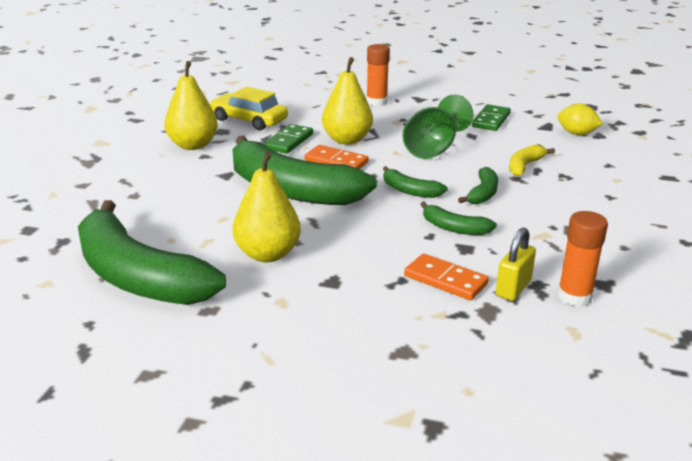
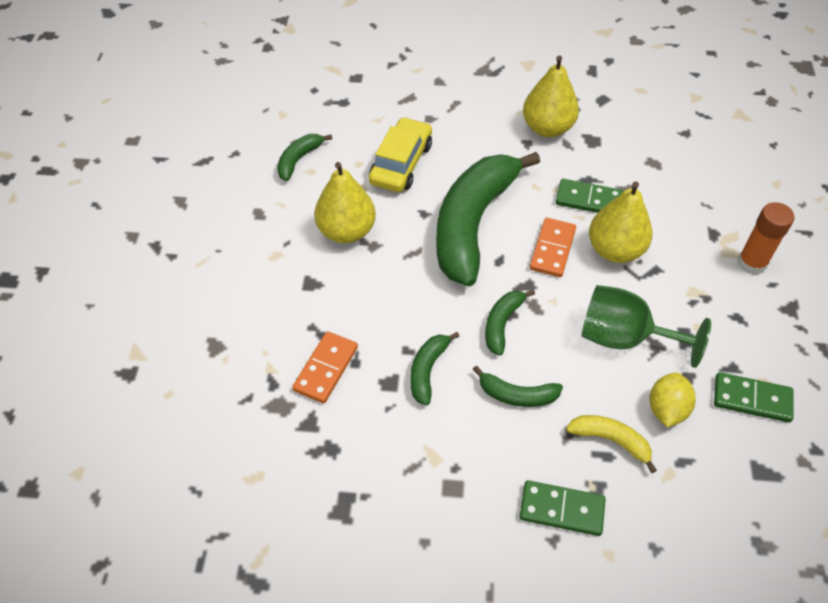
camera: 80 degrees right, 25 degrees up
green banana [78,200,226,305] -> green banana [277,134,332,181], size x0.43
yellow car [210,87,288,130] -> yellow car moved to [369,117,432,192]
yellow padlock [496,227,536,301] -> none
yellow lemon [557,103,603,135] -> yellow lemon moved to [650,372,696,428]
orange glue stick [557,211,608,307] -> none
none -> green domino [520,480,606,536]

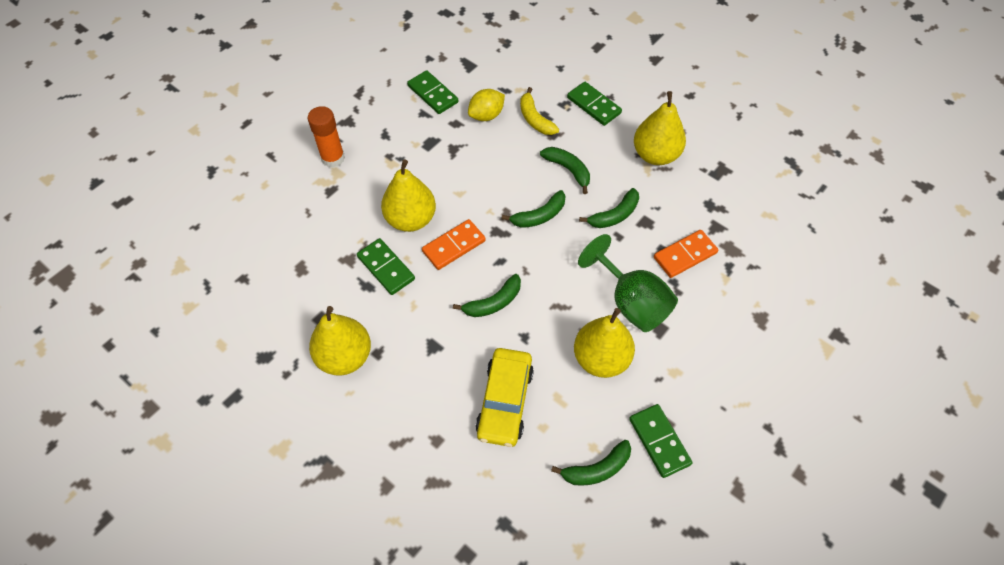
camera: 145 degrees left, 5 degrees up
yellow car [369,117,432,192] -> yellow car turned 45 degrees counterclockwise [475,348,534,447]
green banana [436,152,540,286] -> green banana [453,274,521,317], size x0.43
green goblet [582,285,711,368] -> green goblet moved to [578,234,678,332]
none -> green domino [629,404,693,478]
none -> yellow pear [634,91,686,165]

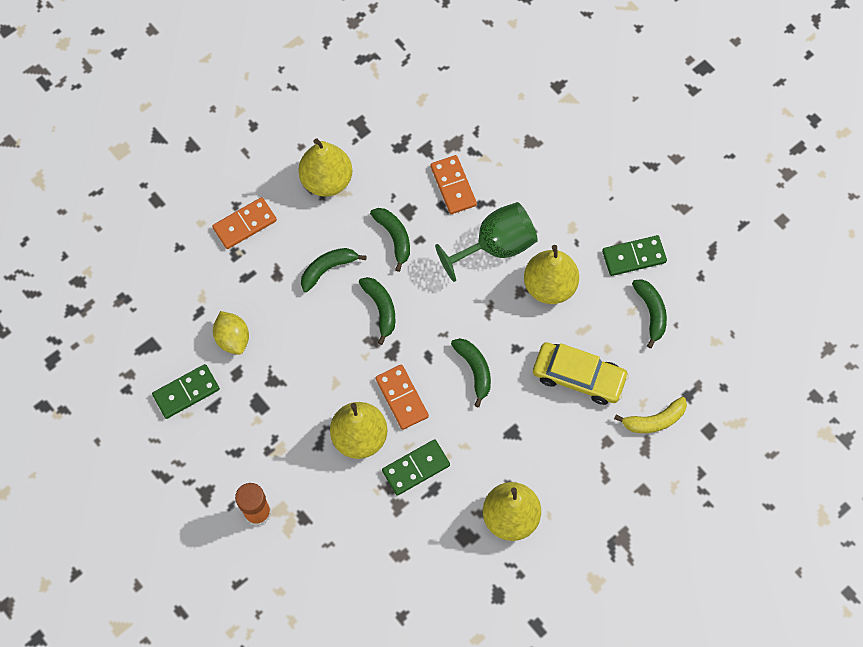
camera: 80 degrees left, 10 degrees up
yellow banana [520,87,559,135] -> yellow banana moved to [614,397,687,433]
green domino [567,82,622,126] -> orange domino [212,197,277,249]

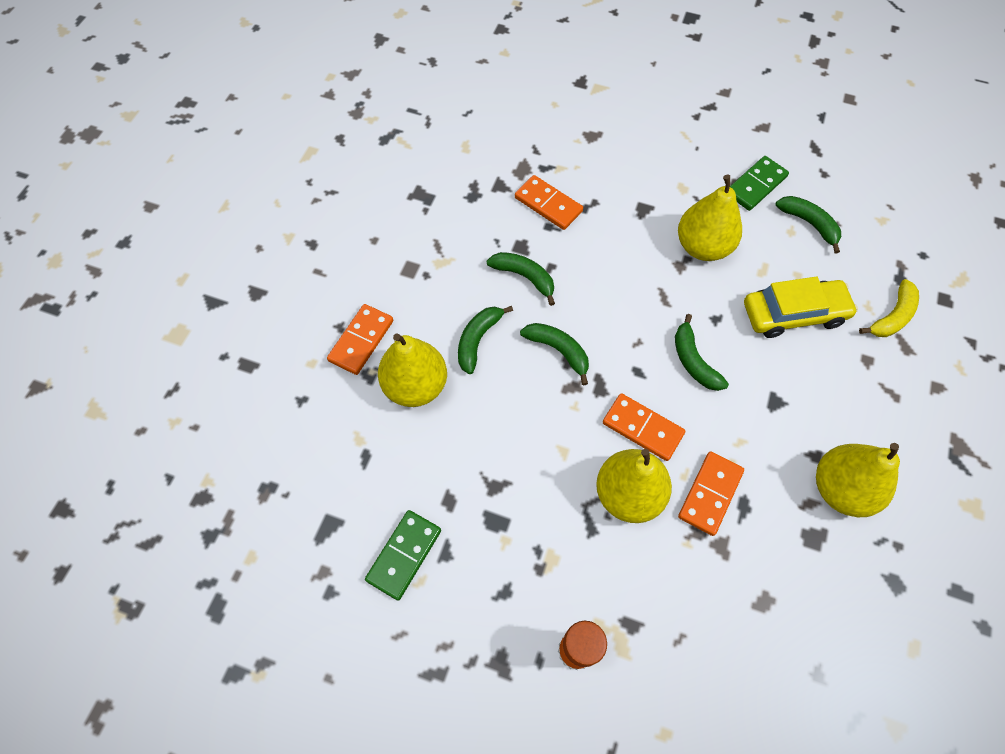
camera: 30 degrees left, 5 degrees down
yellow lemon [213,311,249,355] -> none
yellow pear [298,138,352,197] -> yellow pear moved to [378,334,447,407]
green domino [382,439,450,496] -> orange domino [678,452,744,536]
green goblet [435,202,538,282] -> none
green banana [451,338,491,407] -> green banana turned 150 degrees counterclockwise [675,314,729,391]

